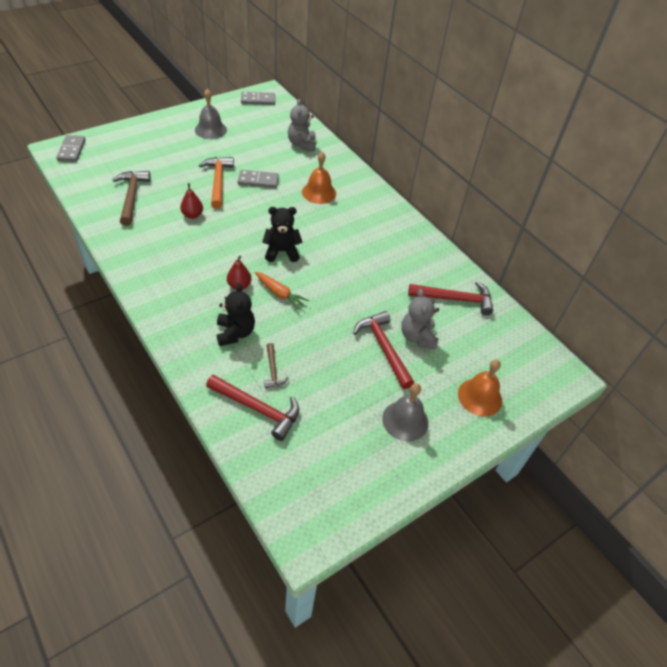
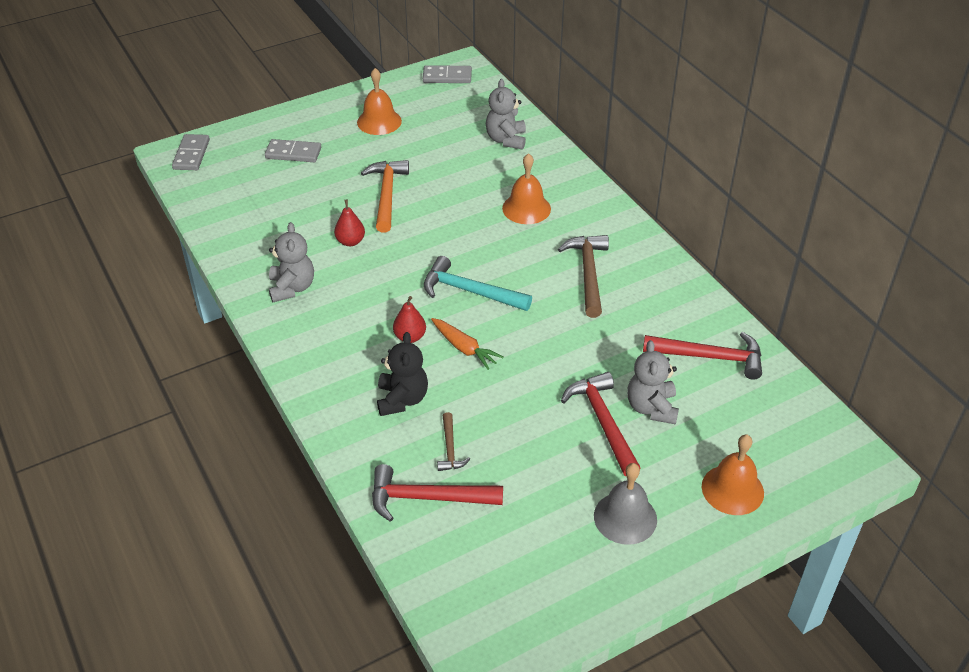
camera: 10 degrees right, 5 degrees down
brown hammer [113,171,151,226] -> brown hammer moved to [558,235,609,318]
grey bell [195,89,227,139] -> orange bell [357,68,402,135]
red hammer [206,375,299,441] -> red hammer turned 150 degrees clockwise [372,464,503,522]
grey domino [238,170,279,188] -> grey domino moved to [265,139,321,162]
black teddy bear [262,207,303,262] -> turquoise hammer [424,256,532,311]
none -> grey teddy bear [269,222,314,302]

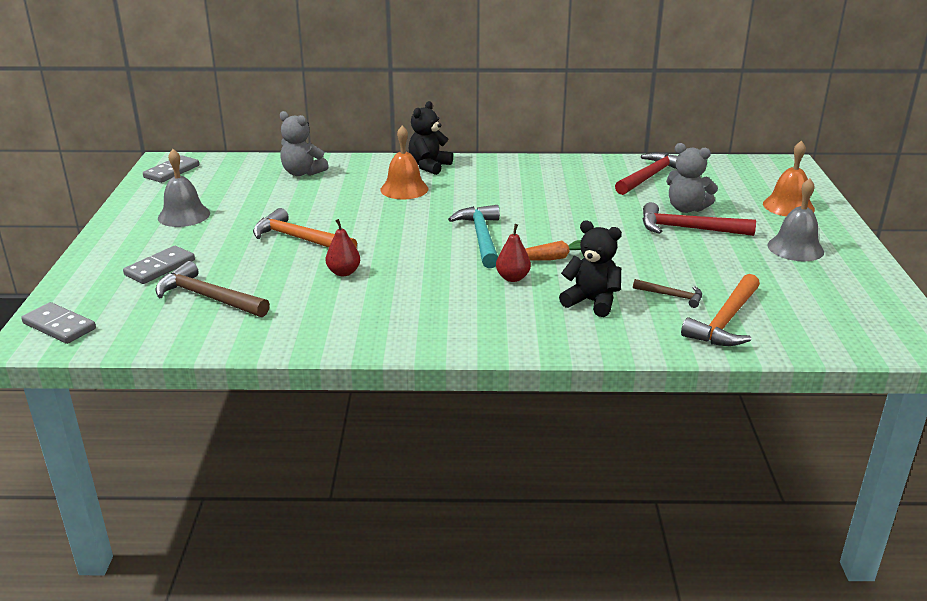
camera: 60 degrees left, 15 degrees down
grey teddy bear [269,222,314,302] -> none
orange bell [357,68,402,135] -> grey bell [158,149,210,227]
red hammer [372,464,503,522] -> orange hammer [681,274,760,346]
turquoise hammer [424,256,532,311] -> turquoise hammer turned 120 degrees clockwise [448,205,500,268]
brown hammer [558,235,609,318] -> brown hammer moved to [155,261,270,317]
none -> black teddy bear [409,101,453,175]

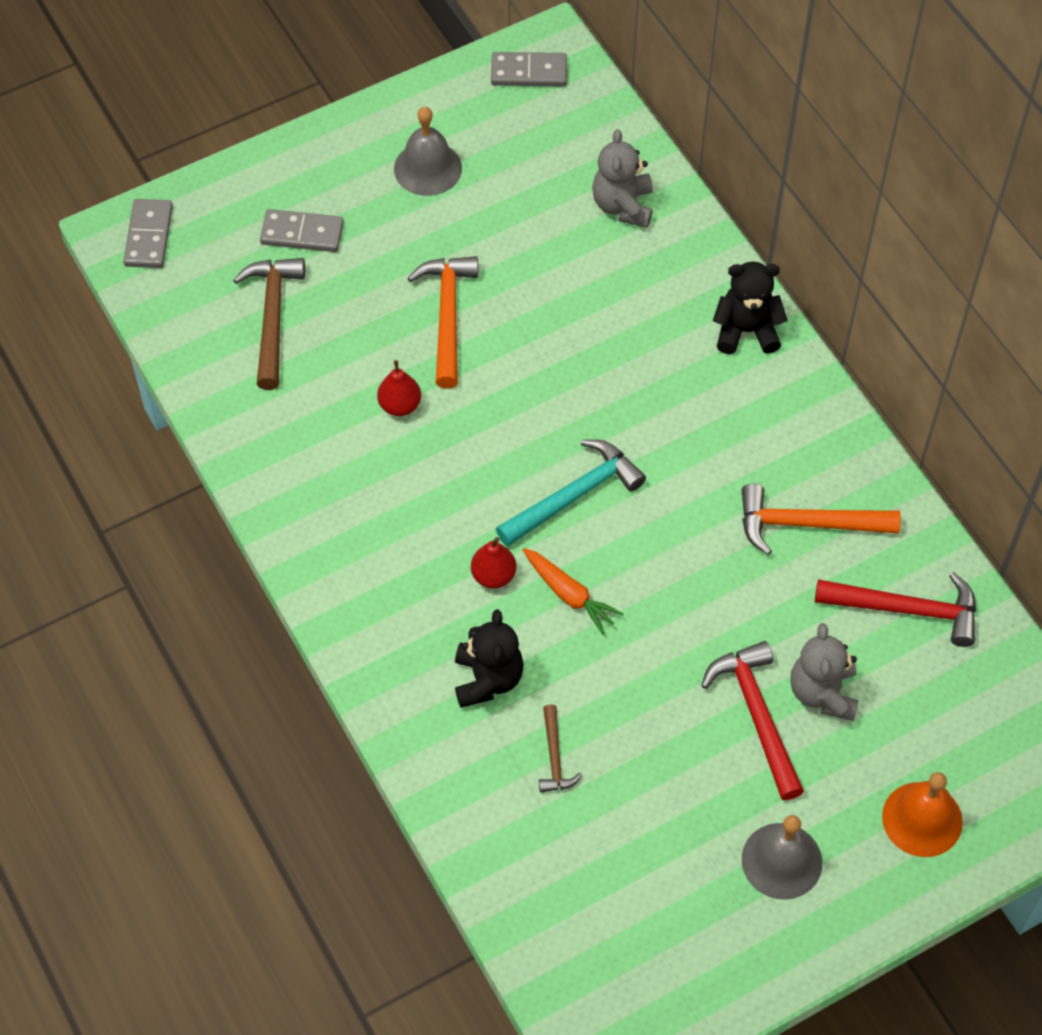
camera: 60 degrees right, 30 degrees up
orange bell [380,125,428,199] -> none
orange hammer [681,274,760,346] -> orange hammer moved to [741,484,901,555]

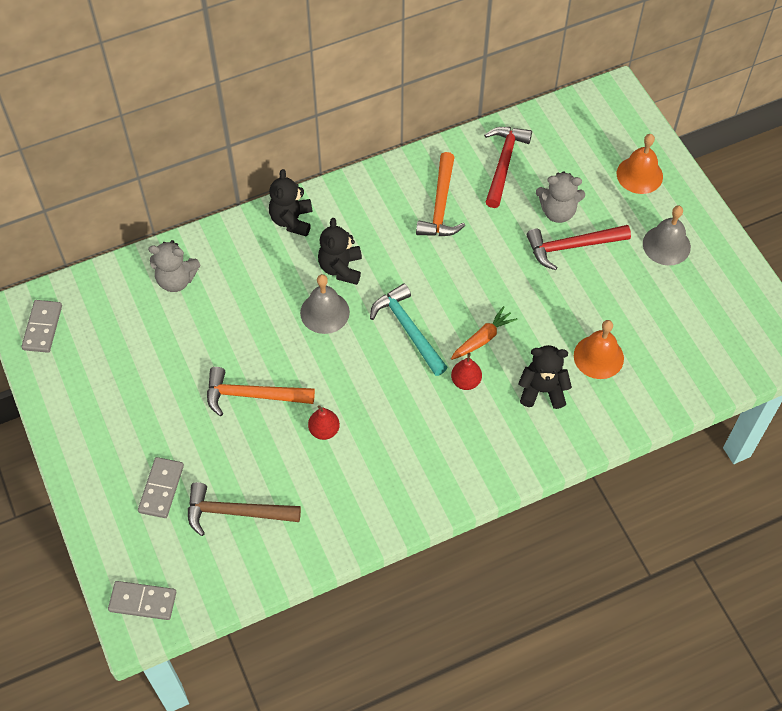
camera: 85 degrees left, 0 degrees up
grey bell [394,107,462,196] -> grey bell moved to [300,274,350,334]
brown hammer [539,704,582,792] -> orange bell [574,320,624,379]
none -> black teddy bear [318,218,362,285]

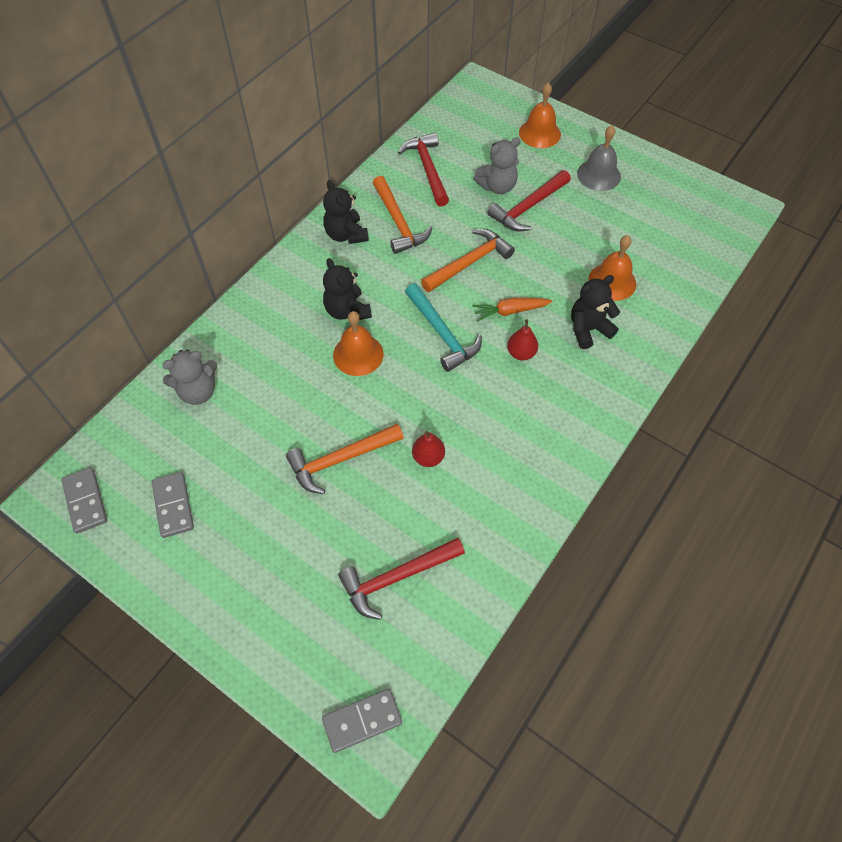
camera: 30 degrees left, 0 degrees up
grey domino [138,457,184,518] -> grey domino moved to [152,472,194,538]
brown hammer [188,482,301,536] -> red hammer [338,538,465,620]
black teddy bear [269,169,312,237] -> black teddy bear moved to [323,180,369,244]
grey bell [300,274,350,334] -> orange bell [333,311,384,376]
turquoise hammer [370,283,448,376] -> turquoise hammer turned 150 degrees counterclockwise [405,283,482,372]
orange carrot [451,306,518,360] -> orange carrot turned 120 degrees counterclockwise [472,298,552,322]
none -> orange hammer [421,229,515,292]

